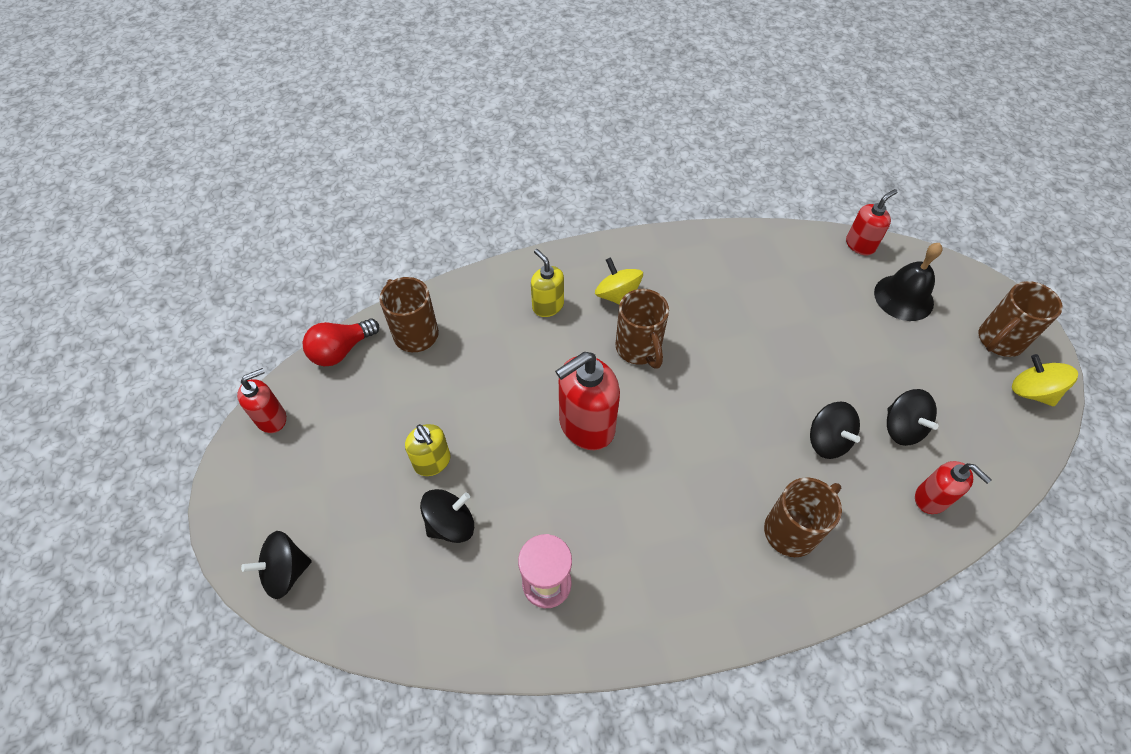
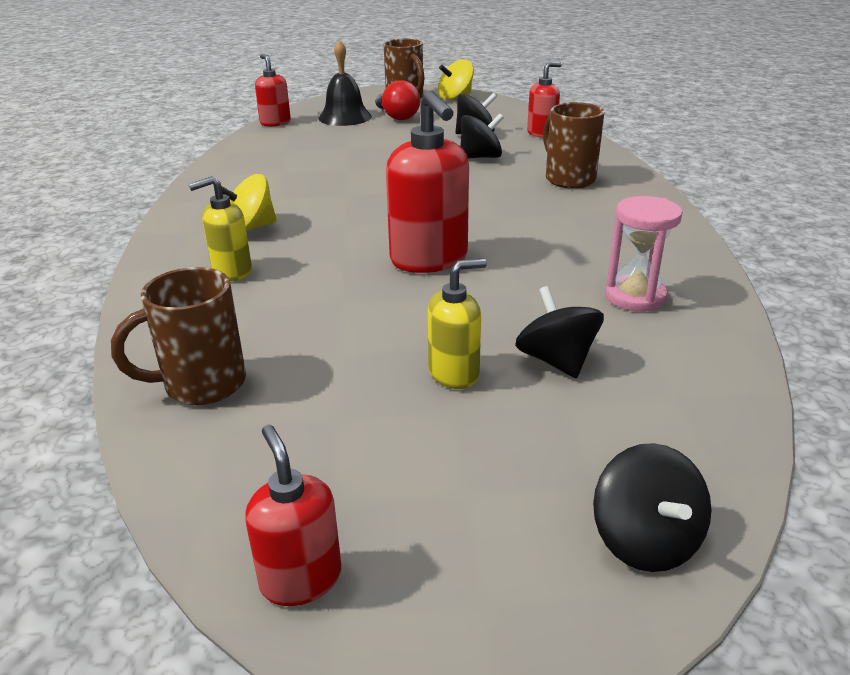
camera: 80 degrees left, 25 degrees down
red light bulb [303,318,379,366] -> red light bulb moved to [375,80,420,120]
brown mug [616,289,669,369] -> none

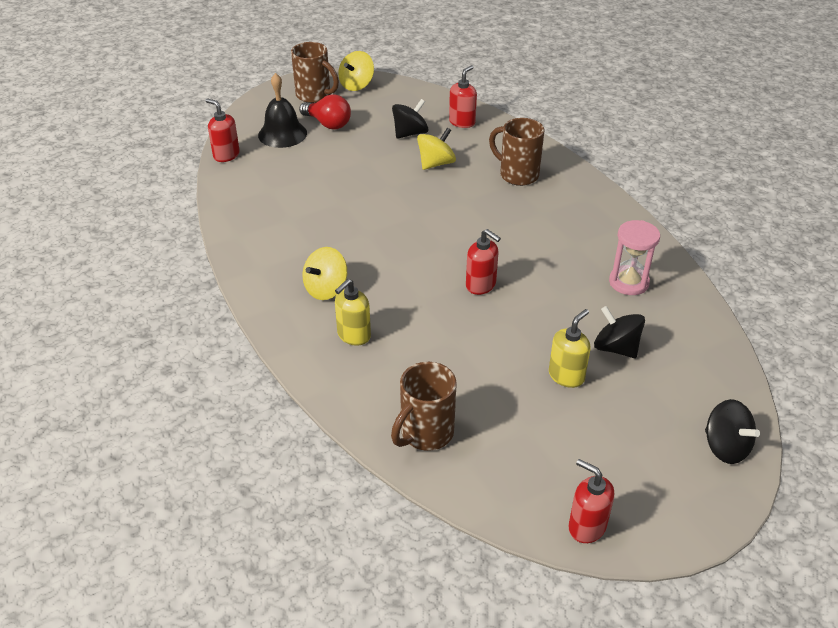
camera: 25 degrees left, 10 degrees up
red soap dispenser [386,90,469,273] -> red soap dispenser [466,229,501,295], size x0.59
black spinning top [460,114,504,158] -> yellow spinning top [417,128,456,170]

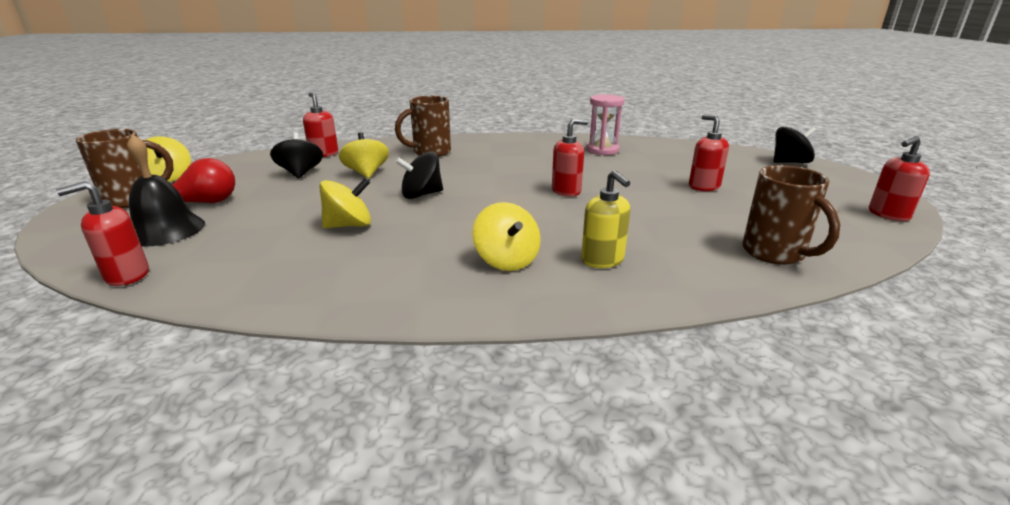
camera: 65 degrees left, 15 degrees down
yellow soap dispenser [549,309,591,388] -> red soap dispenser [689,115,729,191]
black spinning top [594,306,645,358] -> black spinning top moved to [395,151,443,199]
none -> yellow spinning top [319,178,371,228]

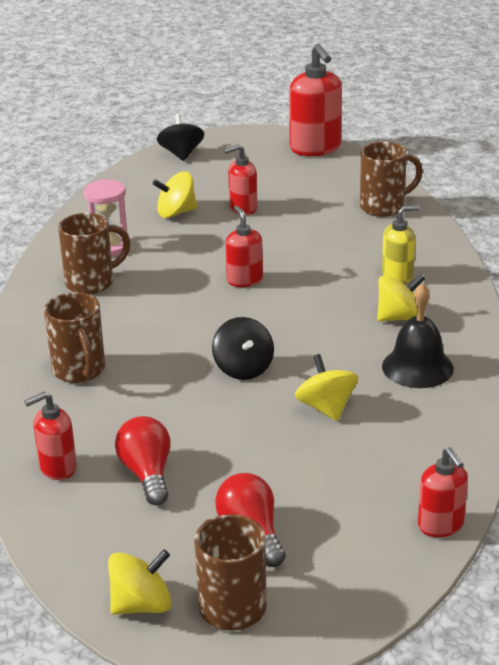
camera: 85 degrees left, 5 degrees up
black bell [127,134,205,247] -> black bell moved to [382,283,454,388]
black spinning top [270,132,323,179] -> red light bulb [115,416,171,505]
yellow spinning top [339,132,389,178] -> yellow spinning top moved to [152,172,197,218]
red soap dispenser [869,136,930,221] -> red soap dispenser [289,44,342,156], size x1.70
none -> brown mug [58,213,131,295]

